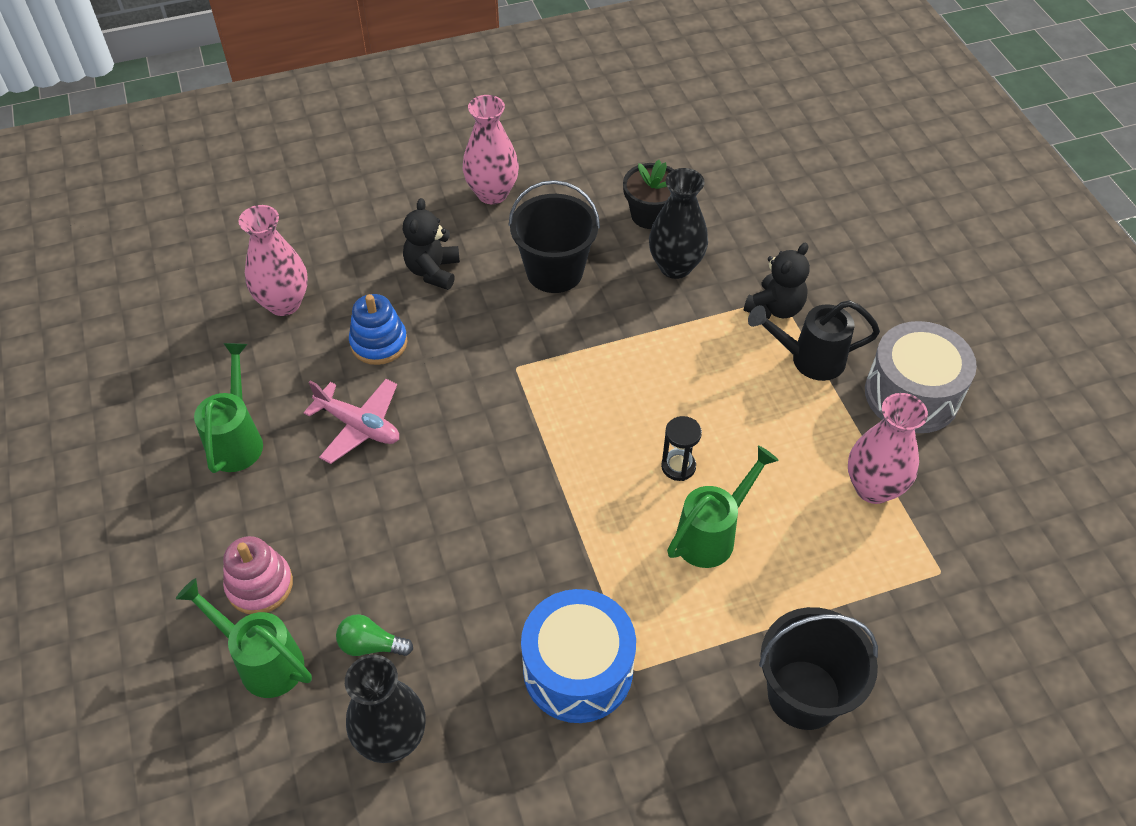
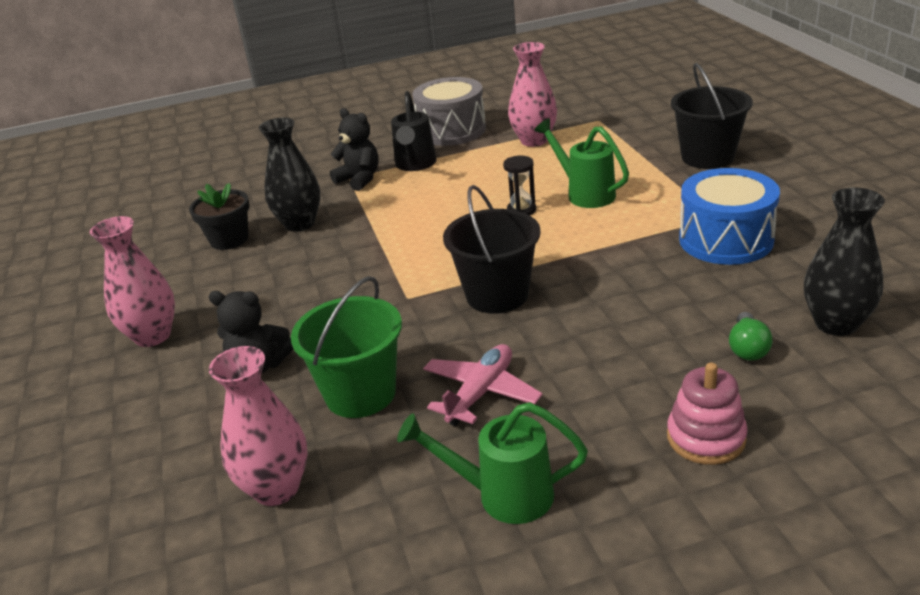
camera: 85 degrees left, 20 degrees down
green watering can [176,578,312,698] -> none
blue stacking toy [349,294,407,365] -> green bucket [291,276,402,418]
black bucket [508,180,600,293] -> black bucket moved to [443,185,541,314]

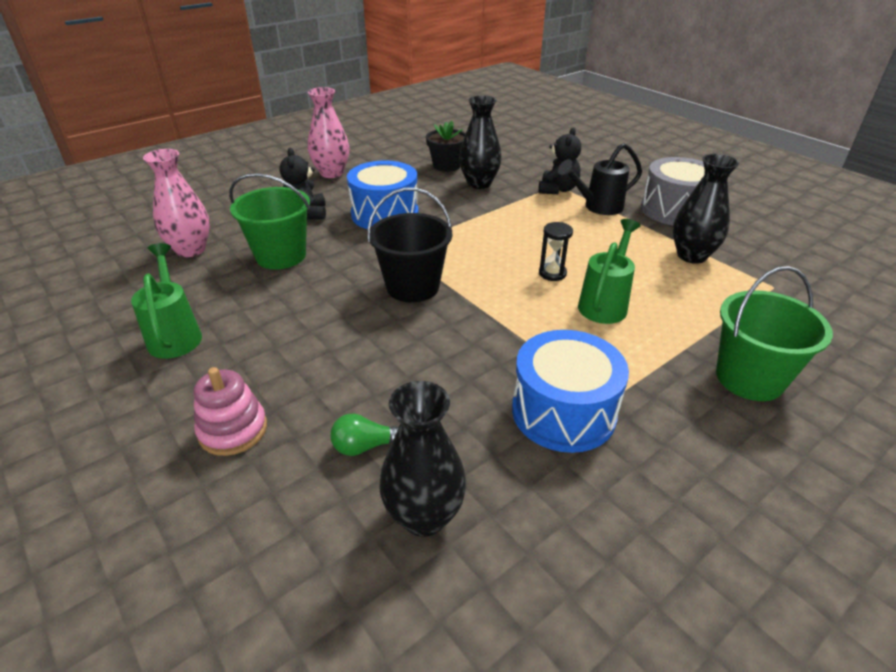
camera: 65 degrees right, 5 degrees up
pink plane [423,344,542,426] -> none
pink vase [508,42,557,147] -> black vase [673,154,739,264]
black bucket [671,63,753,169] -> green bucket [716,266,833,401]
none -> blue drum [347,160,419,229]

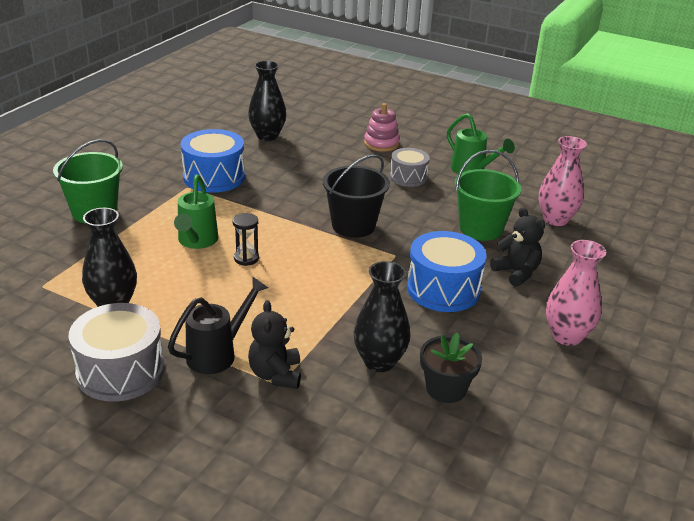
camera: 155 degrees right, 5 degrees down
green light bulb [330,414,399,456] -> none
none -> grey drum [390,148,430,187]

